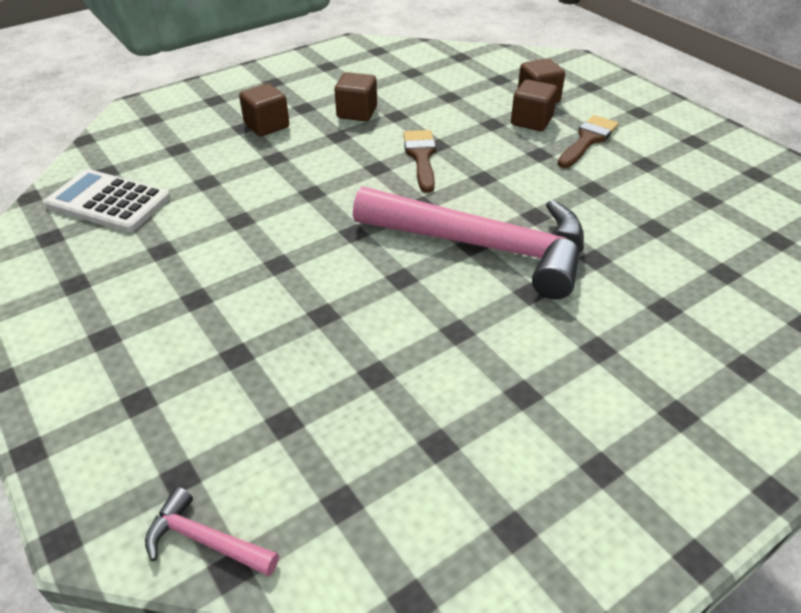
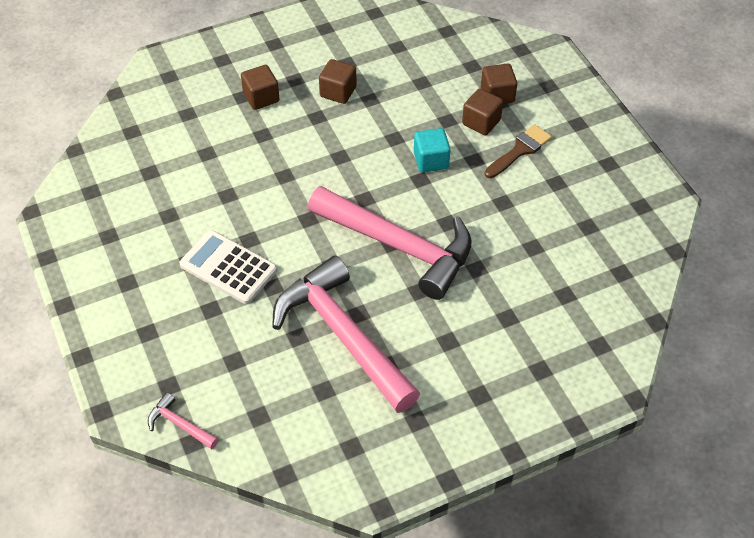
camera: 10 degrees right, 10 degrees up
white calculator [44,169,170,232] -> white calculator moved to [179,230,277,304]
brown brush [403,130,436,193] -> none
none -> pink hammer [272,255,420,413]
none -> turquoise cube [414,128,450,173]

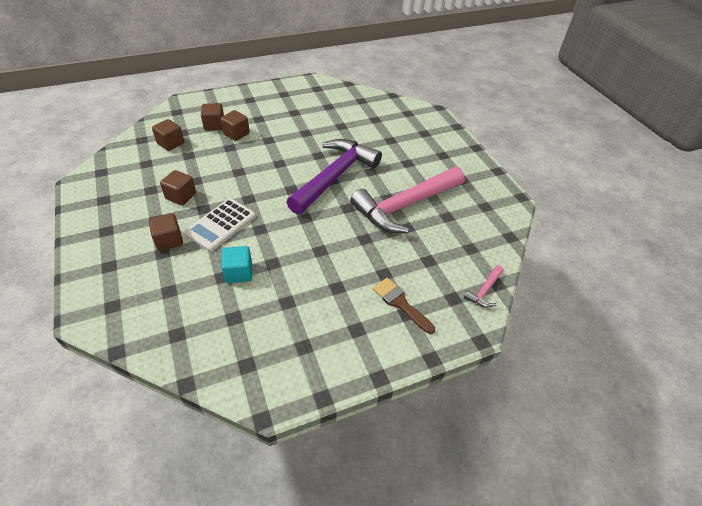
camera: 90 degrees left, 5 degrees down
white calculator [179,230,277,304] -> white calculator moved to [184,198,256,252]
pink hammer [308,186,472,300] -> purple hammer [287,139,382,215]
turquoise cube [414,128,450,173] -> turquoise cube moved to [221,246,252,283]
brown brush [485,124,552,178] -> brown brush moved to [373,278,435,334]
none -> brown cube [152,119,184,151]

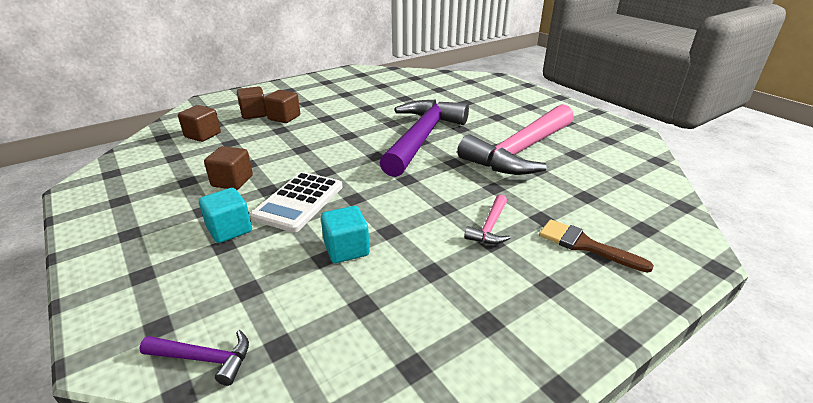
camera: 10 degrees left, 15 degrees down
brown cube [148,213,183,251] -> turquoise cube [199,188,252,243]
pink hammer [464,265,503,308] -> pink hammer moved to [464,194,511,244]
none -> purple hammer [139,330,249,386]

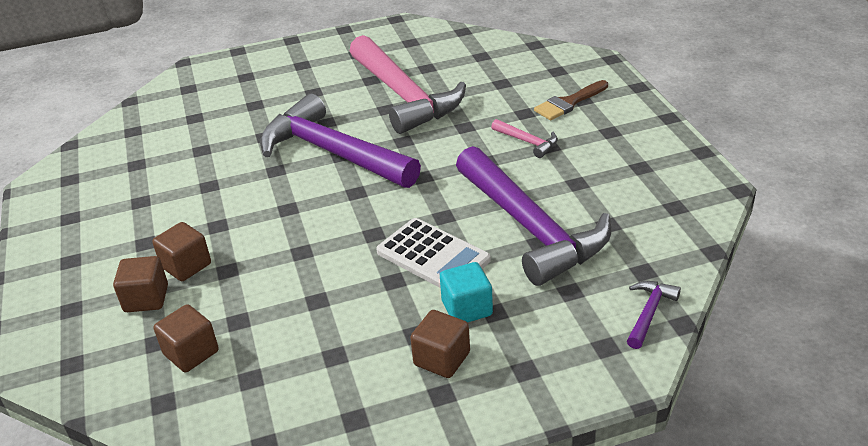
camera: 70 degrees left, 5 degrees up
brown cube [204,146,253,190] -> brown cube moved to [410,310,470,378]
turquoise cube [321,206,370,263] -> purple hammer [456,146,611,286]

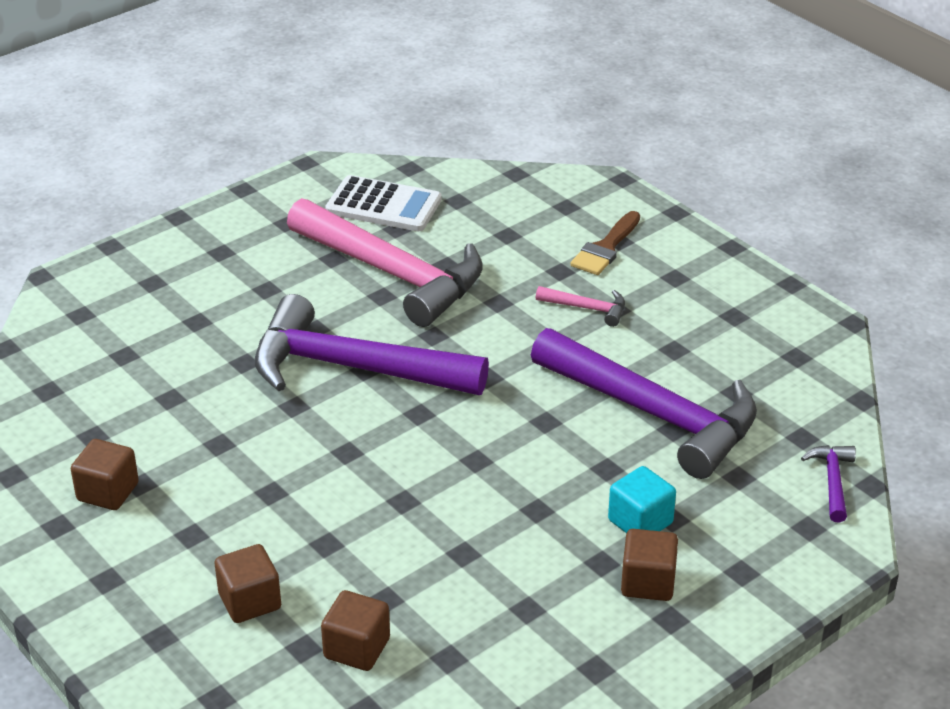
camera: 25 degrees left, 0 degrees up
brown cube [152,222,211,281] -> brown cube moved to [71,439,139,510]
white calculator [376,218,491,288] -> white calculator moved to [325,175,442,231]

